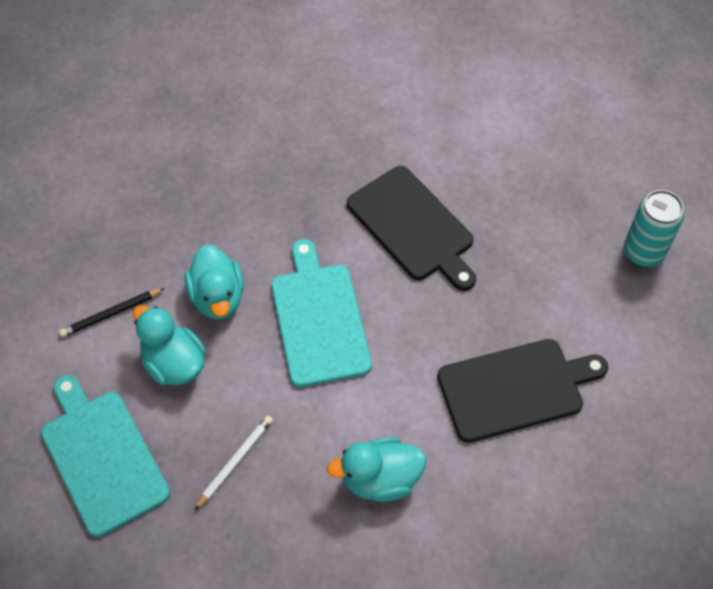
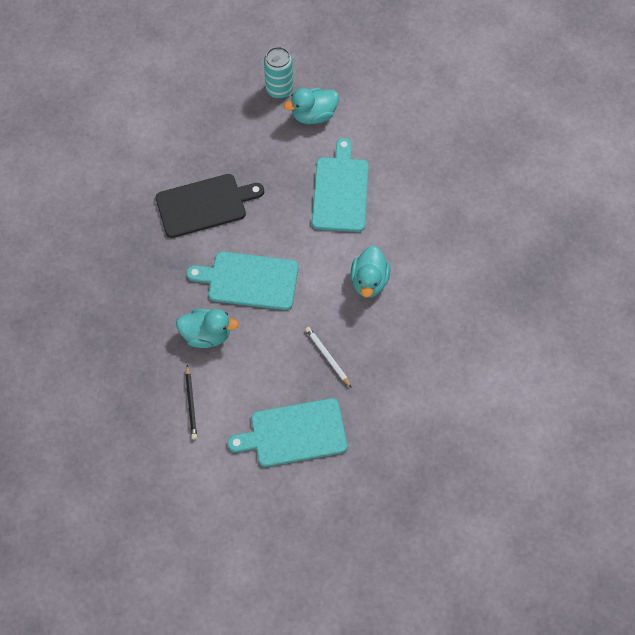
camera: 70 degrees left, 5 degrees up
turquoise duck [133,305,206,385] -> turquoise duck moved to [284,88,339,124]
black cutting board [437,339,608,443] -> turquoise cutting board [312,138,369,232]

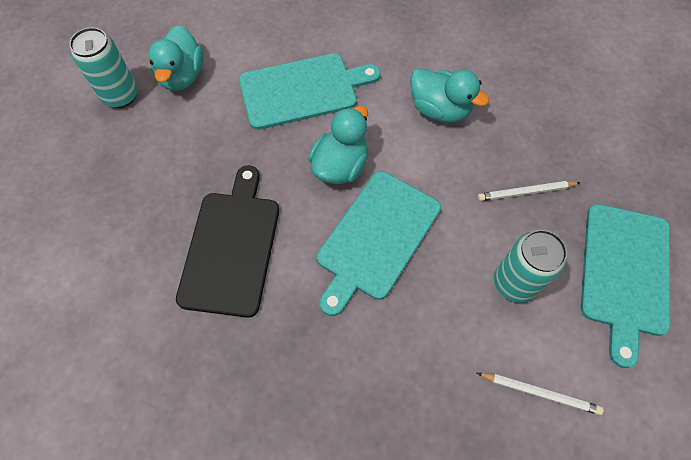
camera: 65 degrees left, 0 degrees up
turquoise duck [176,309,239,348] -> turquoise duck moved to [308,106,368,184]
black pencil [185,365,197,439] -> white pencil [477,373,603,415]
turquoise cutting board [312,138,369,232] -> turquoise cutting board turned 135 degrees clockwise [239,53,381,130]
none -> turquoise can [494,230,567,303]

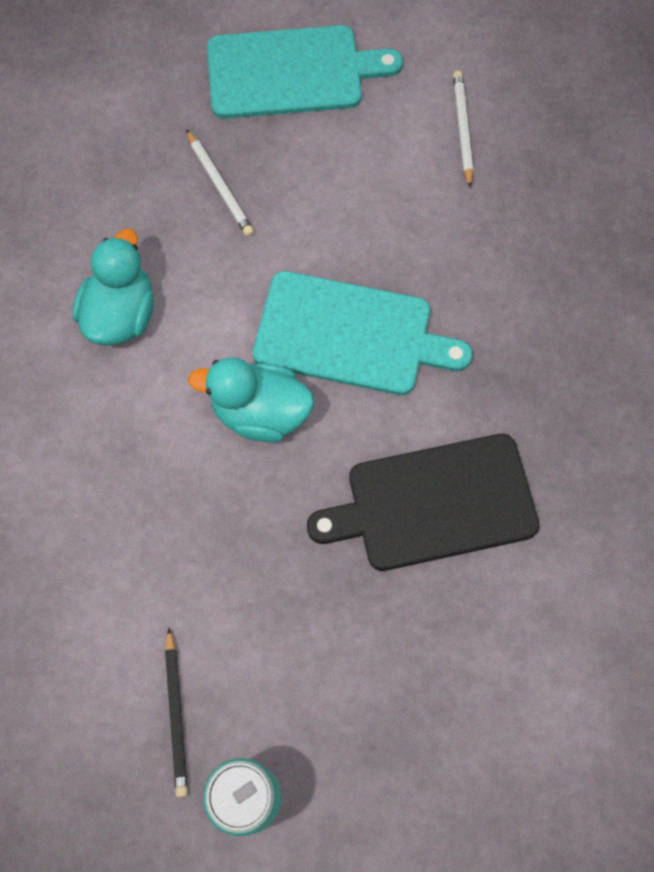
camera: 110 degrees left, 5 degrees up
turquoise duck [148,25,204,91] -> black pencil [165,628,188,797]
turquoise cutting board [239,53,381,130] -> none
turquoise can [494,230,567,303] -> none

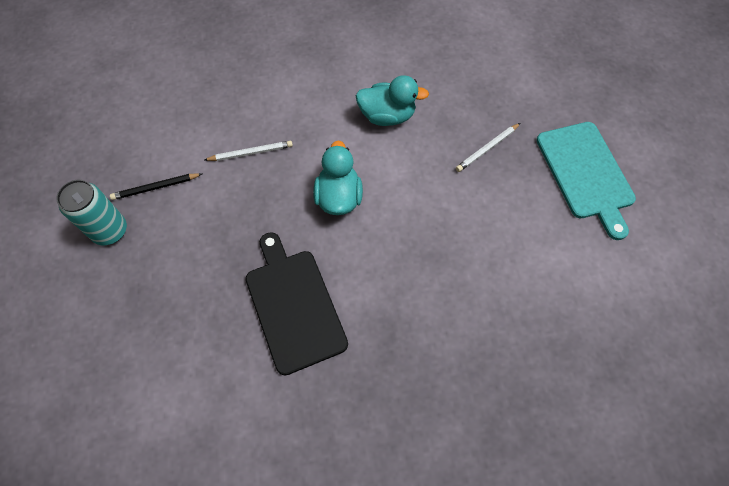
camera: 80 degrees right, 5 degrees down
turquoise cutting board [253,271,472,395] -> none
white pencil [453,71,473,188] -> white pencil moved to [205,141,293,161]

